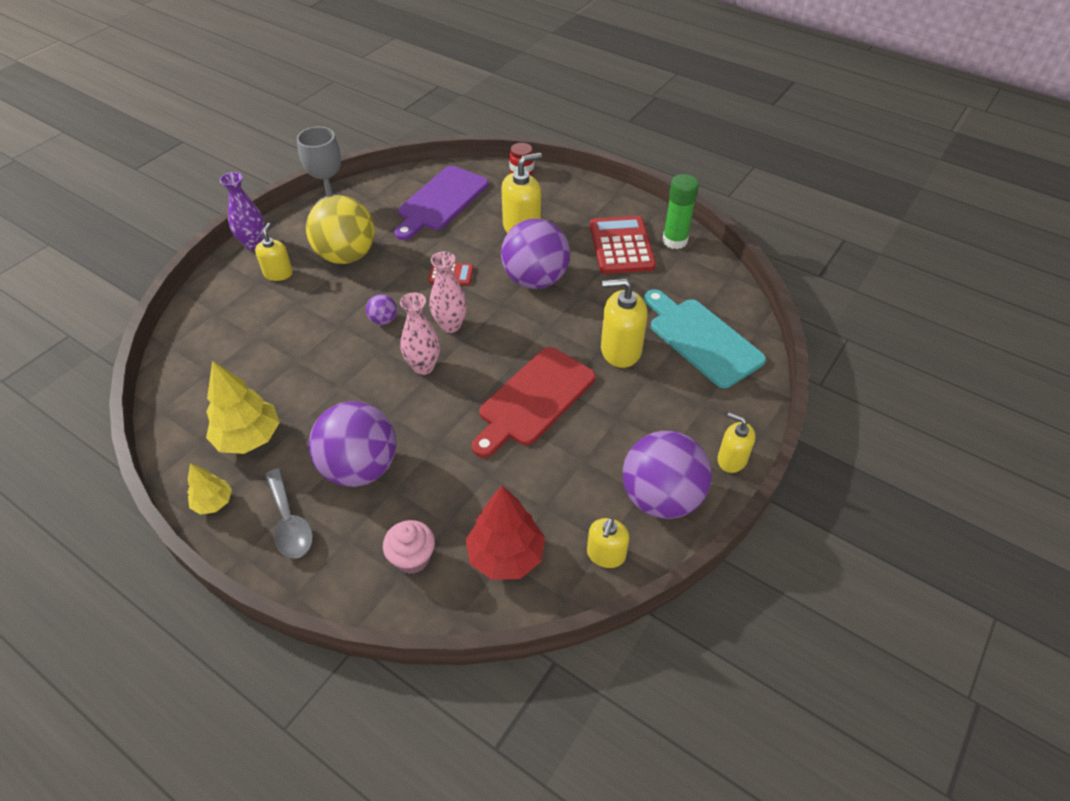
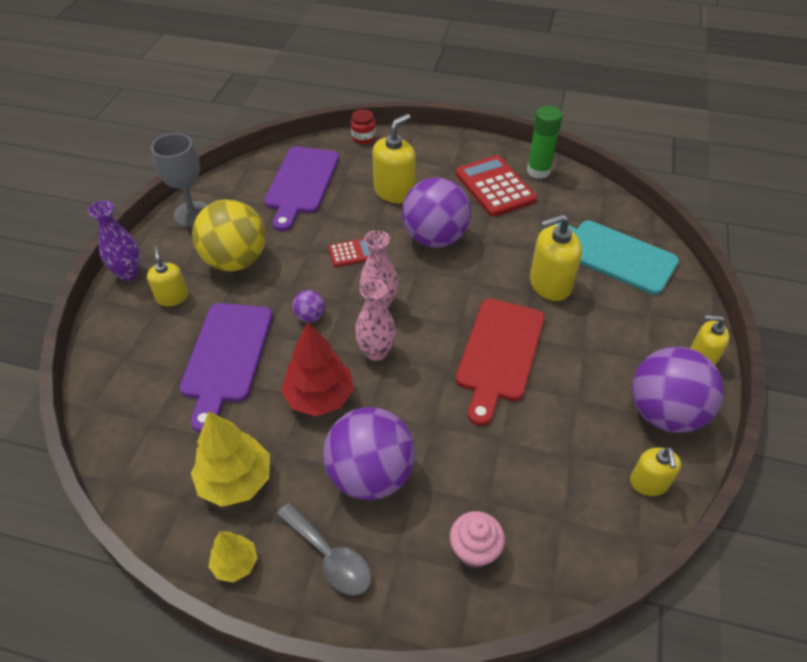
camera: 20 degrees left, 0 degrees up
red tree [466,486,545,580] -> red tree moved to [281,322,354,416]
none -> purple cutting board [180,303,273,433]

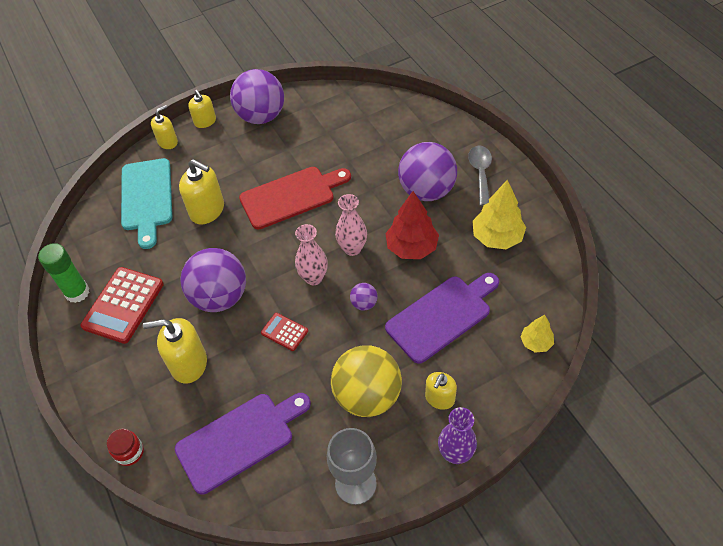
camera: 130 degrees left, 5 degrees up
yellow tree [208,531,257,582] -> yellow tree moved to [521,315,554,353]
pink cupcake [450,511,505,568] -> none
yellow soap dispenser [630,447,681,496] -> yellow soap dispenser moved to [151,105,178,149]

